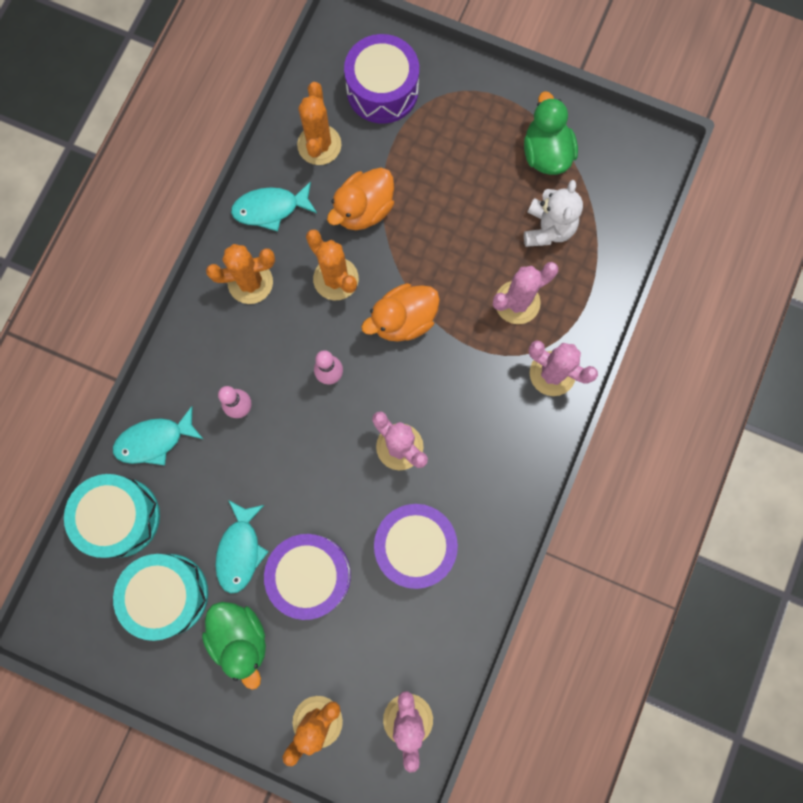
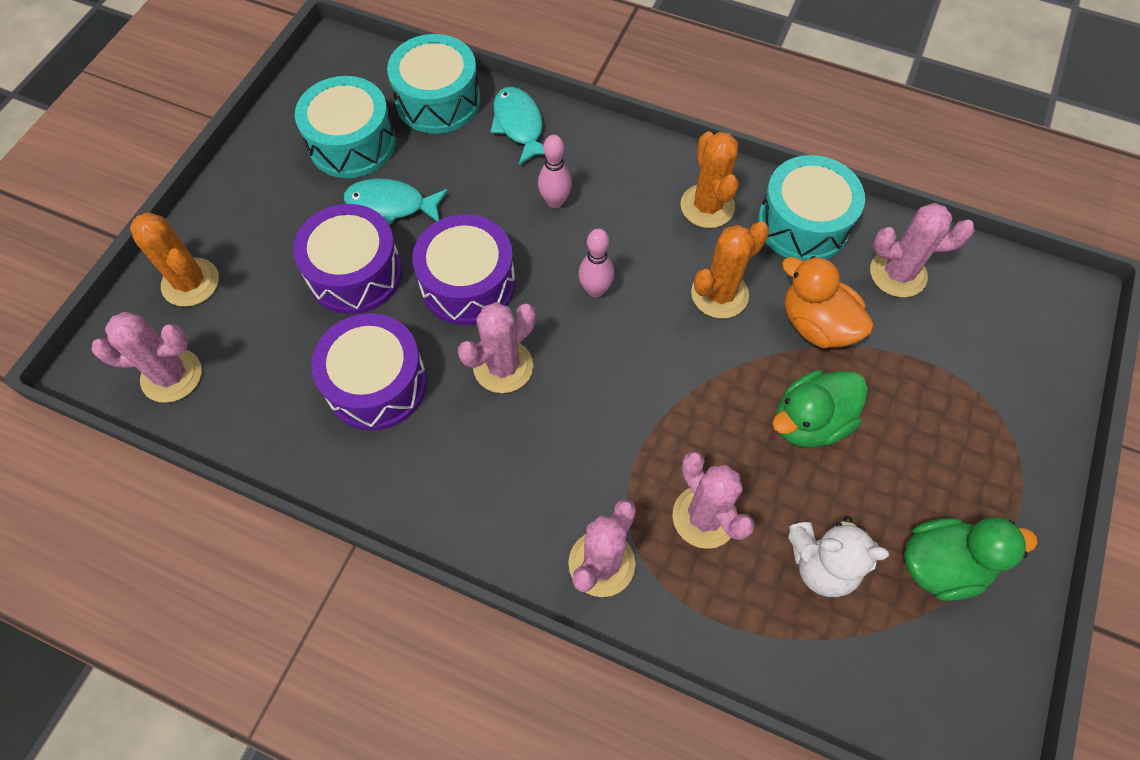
camera: 90 degrees right, 15 degrees down
green duck [202,602,266,690] -> green duck moved to [772,370,868,448]
turquoise fish [231,181,317,232] -> turquoise drum [758,155,865,262]
orange cactus [297,82,341,165] -> pink cactus [870,203,975,298]
purple drum [344,34,419,124] -> purple drum moved to [412,214,516,325]
orange duck [361,283,440,342] -> none

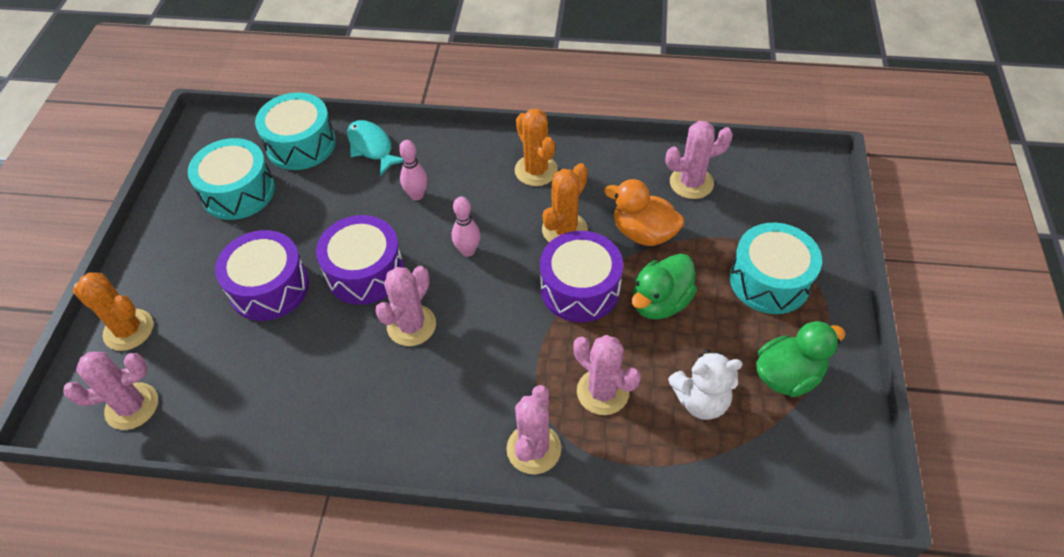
camera: 15 degrees left, 10 degrees down
purple drum [311,313,427,431] -> purple drum moved to [540,231,623,322]
turquoise fish [344,178,448,226] -> none
turquoise drum [758,155,865,262] -> turquoise drum moved to [730,223,822,314]

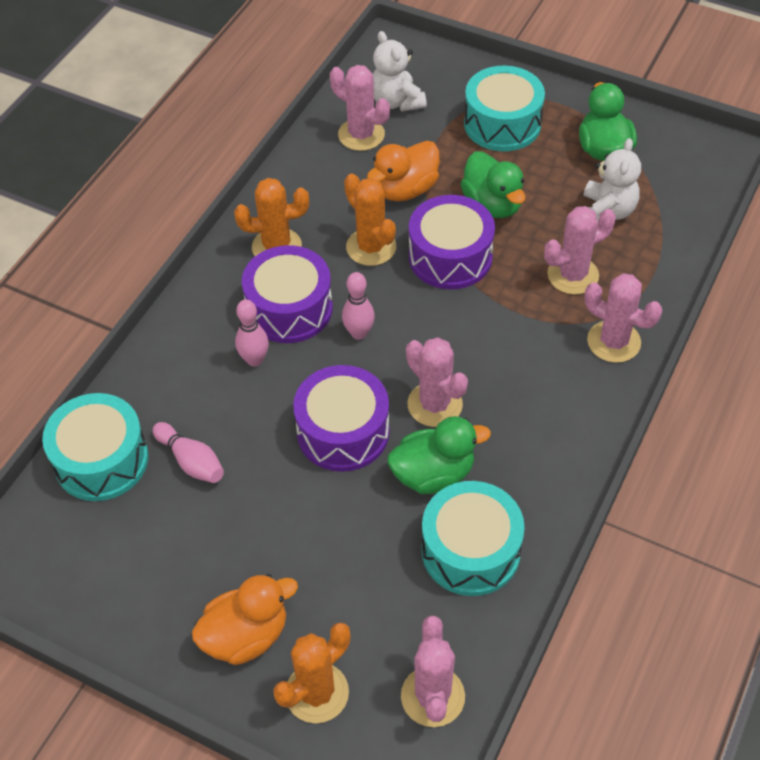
camera: 70 degrees left, 0 degrees up
turquoise drum [188,138,275,220] -> turquoise drum moved to [422,481,525,596]
purple drum [215,230,309,321] -> purple drum moved to [242,245,333,343]
turquoise fish [347,120,403,176] -> none
pink cactus [665,121,733,199] -> pink cactus turned 60 degrees counterclockwise [330,65,390,151]
none -> pink bowling pin [153,422,224,483]
none -> orange duck [192,574,298,665]
none -> white teddy bear [373,31,427,112]
none -> green duck [387,416,491,494]

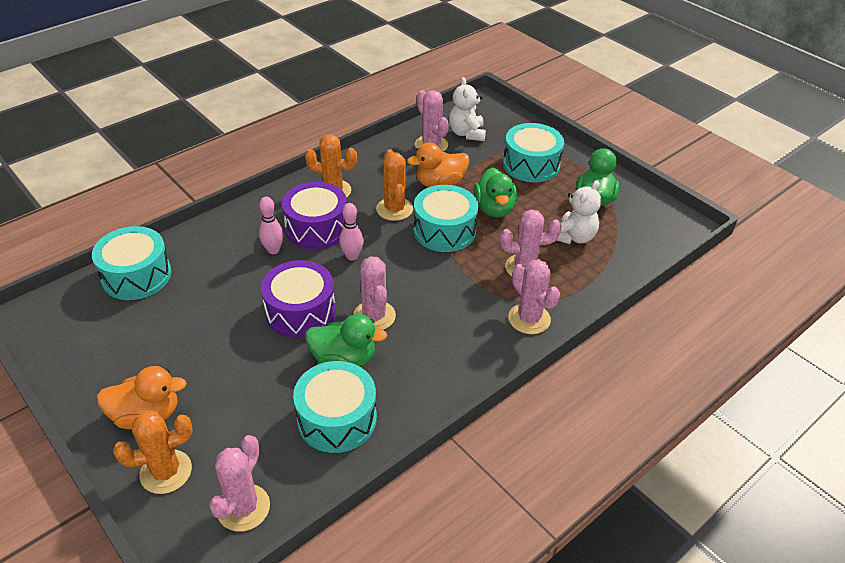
camera: 20 degrees right, 10 degrees down
pink bowling pin [153,422,224,483] -> none
purple drum [409,195,495,289] -> turquoise drum [414,185,478,252]

